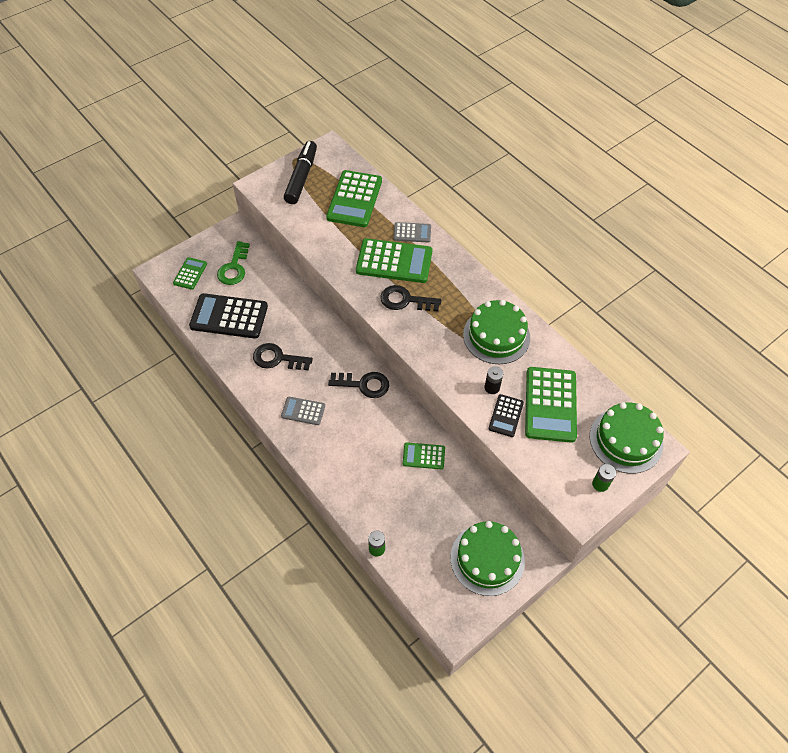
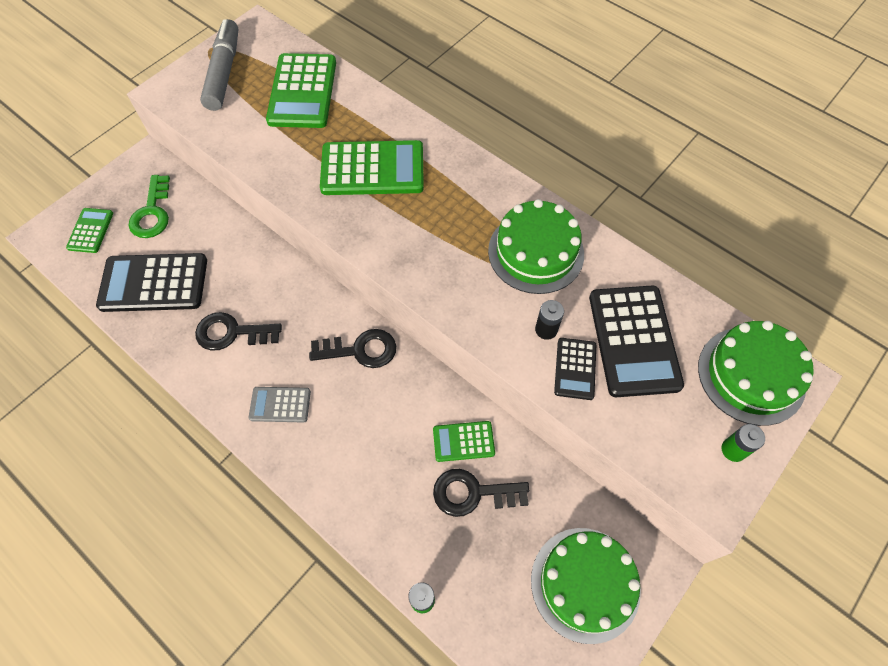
camera: 10 degrees left, 5 degrees up
black marker [284,141,317,204] -> grey marker [200,19,238,111]
black key [380,285,441,311] -> black key moved to [433,469,529,517]
grey calculator [393,222,431,243] -> none
green calculator [525,367,577,443] -> black calculator [589,286,684,397]

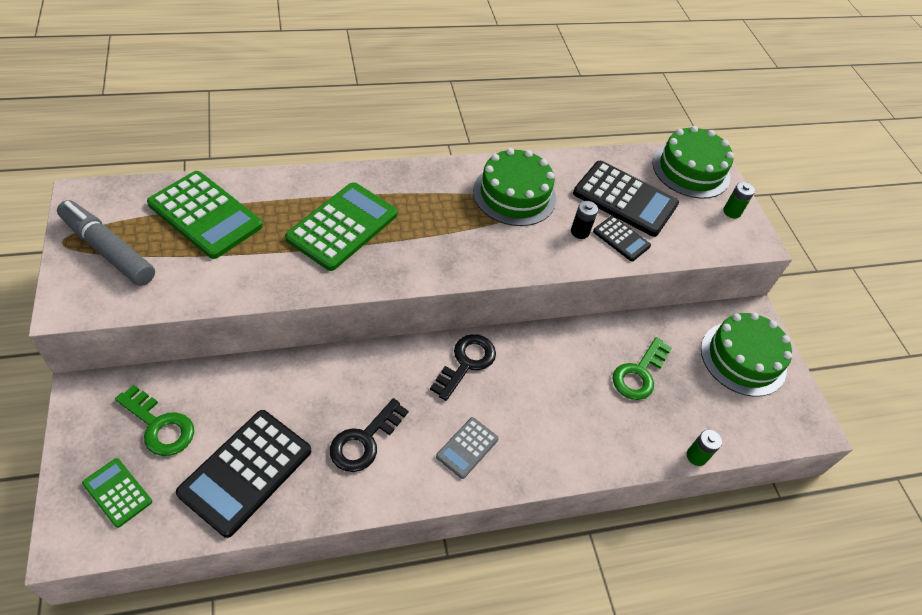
camera: 60 degrees left, 10 degrees down
green calculator [433,421,495,462] -> none
black key [433,469,529,517] -> green key [613,337,672,400]

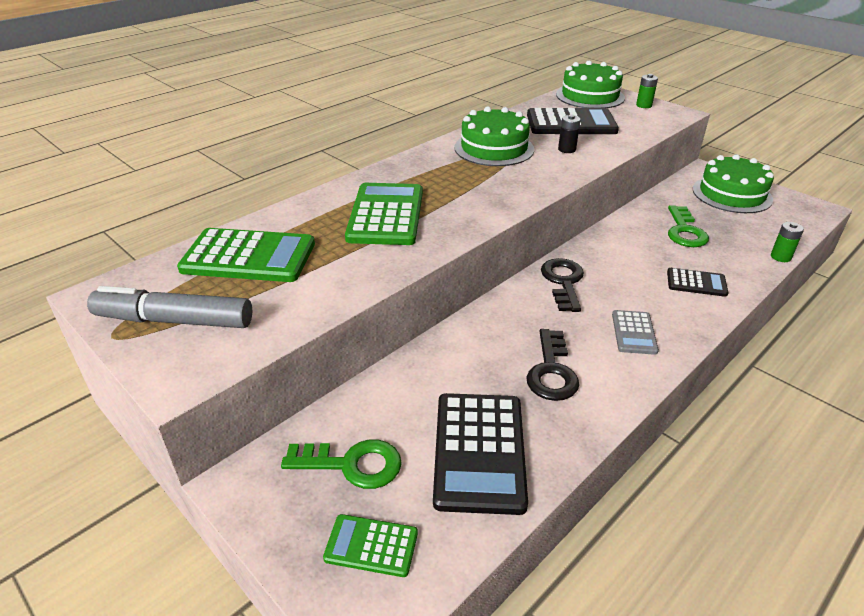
camera: 25 degrees left, 15 degrees down
black calculator [593,216,651,261] -> black calculator moved to [667,268,728,297]

